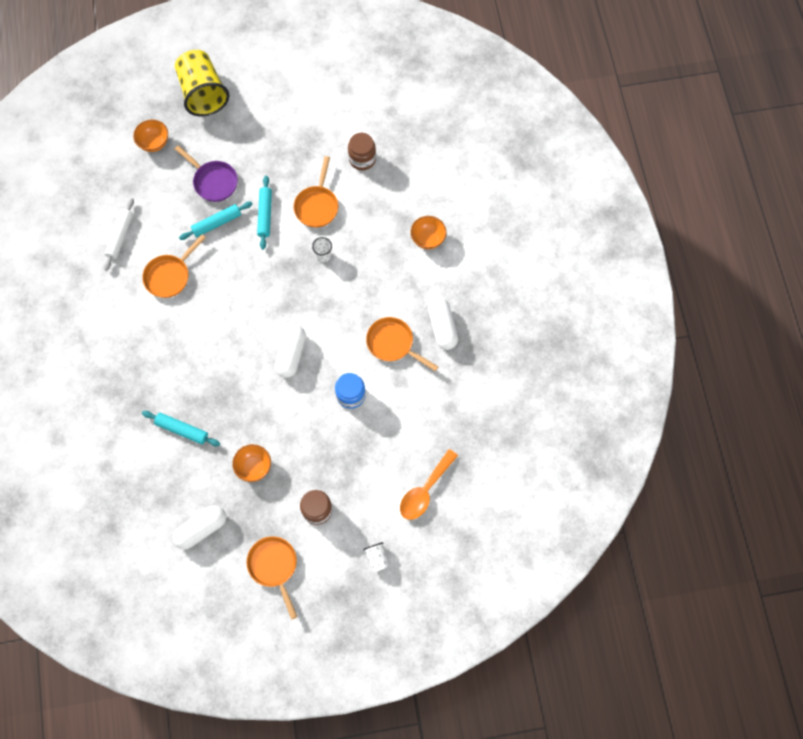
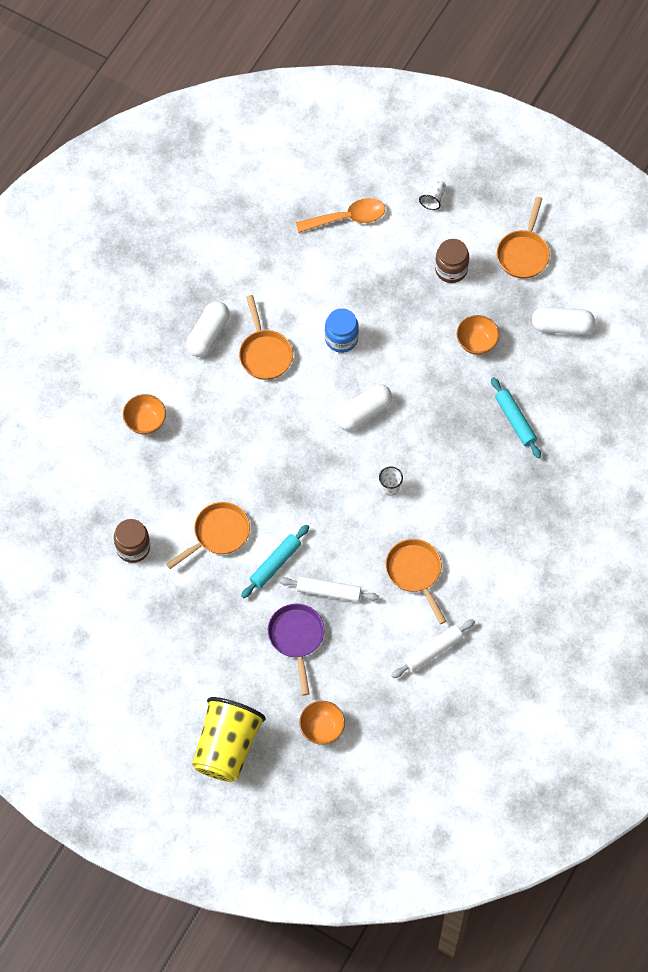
camera: 140 degrees left, 5 degrees down
orange pan [142,235,206,298] -> orange pan turned 105 degrees counterclockwise [386,539,446,624]
turquoise rolling pin [179,202,252,240] -> white rolling pin [279,576,379,602]
white cup [312,237,332,262] -> white cup moved to [379,467,403,496]

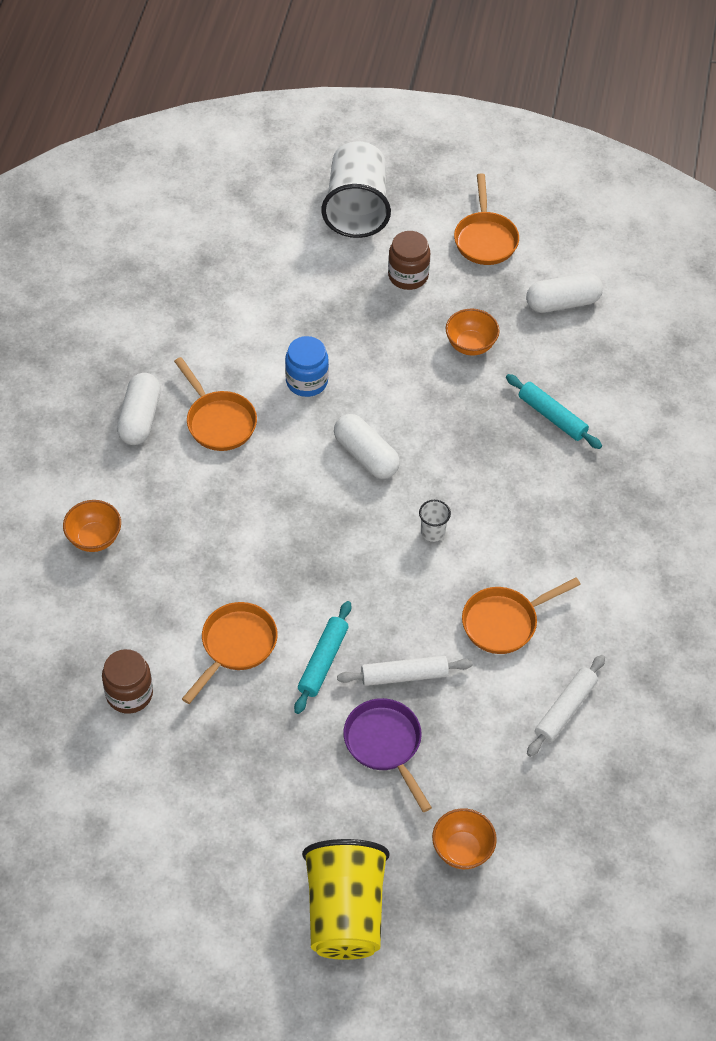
camera: 20 degrees left, 10 degrees down
orange spoon [296,198,385,233] -> none
white capsule [336,384,392,431] -> white capsule turned 75 degrees counterclockwise [334,414,400,479]
orange pan [386,539,446,624] -> orange pan turned 75 degrees counterclockwise [462,577,581,654]
white cup [419,178,446,210] -> white cup [321,141,391,238], size x2.45

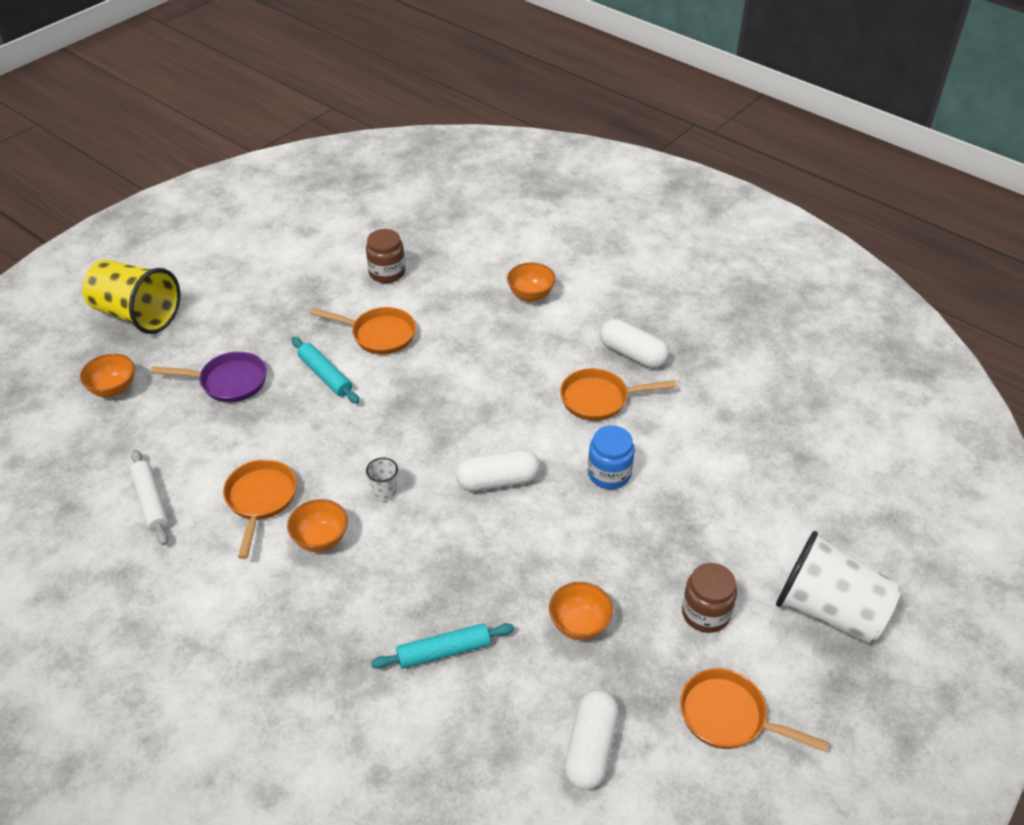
camera: 120 degrees right, 10 degrees down
orange pan [182,602,278,704] -> orange pan turned 45 degrees counterclockwise [310,307,416,354]
white rolling pin [337,656,473,686] -> none
none -> orange bowl [287,499,348,552]

